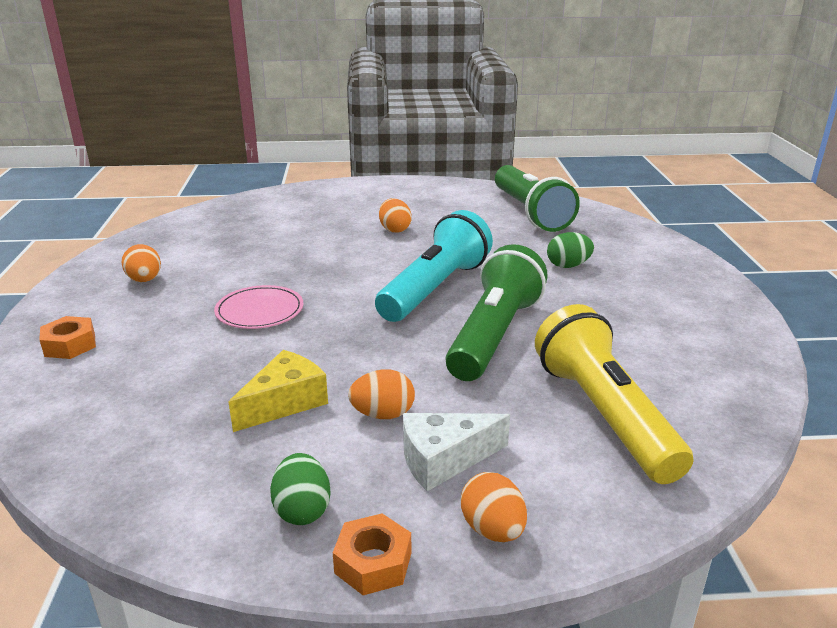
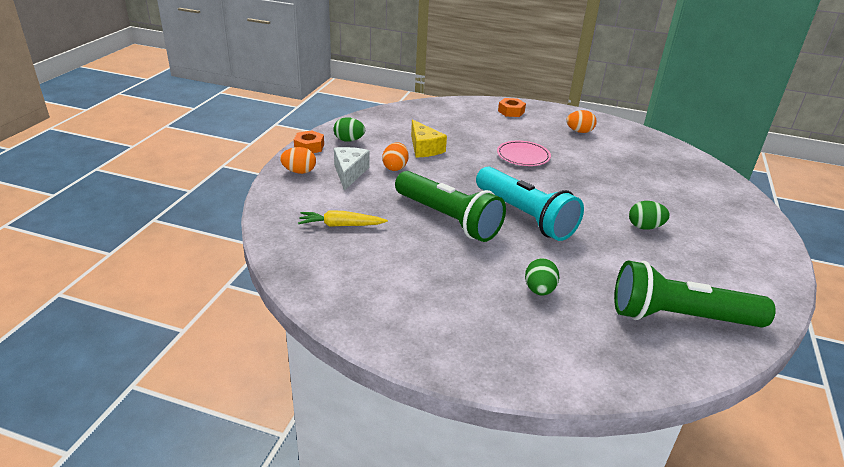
camera: 110 degrees right, 5 degrees up
orange egg [379,198,412,233] -> green egg [629,201,670,230]
yellow flashlight [535,304,694,484] -> yellow carrot [298,210,388,227]

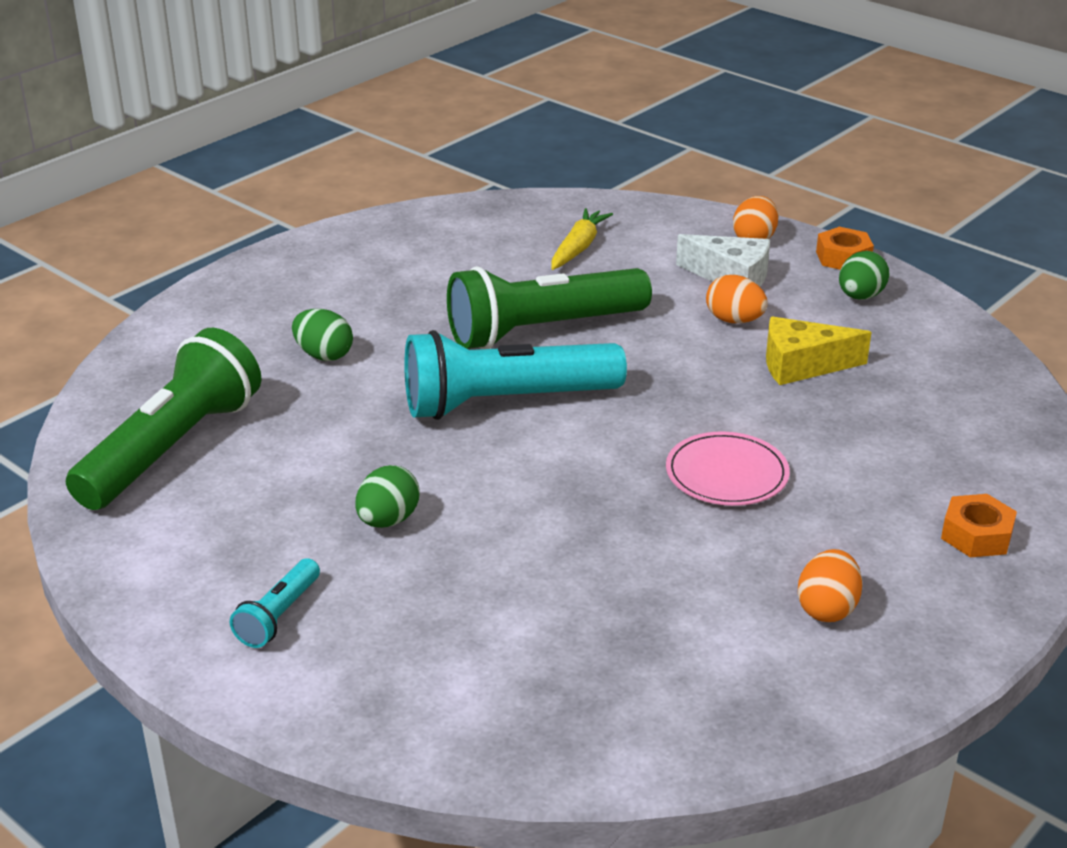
camera: 115 degrees right, 0 degrees up
none -> turquoise flashlight [230,558,320,648]

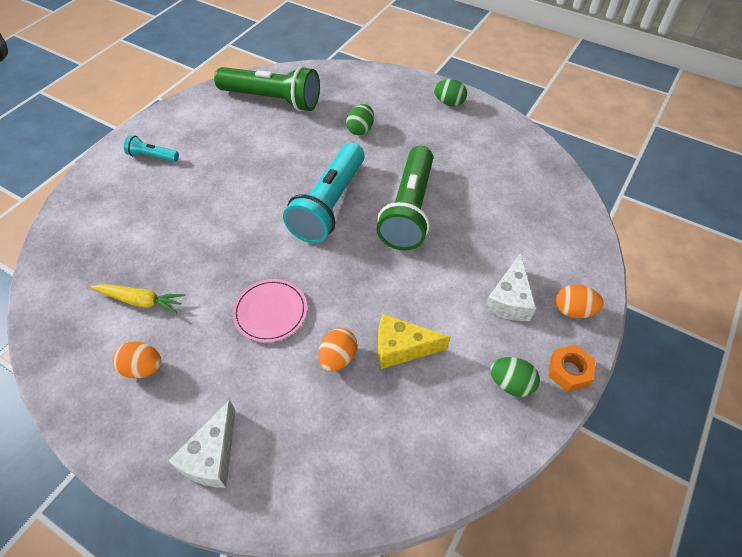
camera: 80 degrees right, 20 degrees up
green egg [355,465,420,528] -> green egg moved to [434,79,467,106]
turquoise flashlight [404,330,627,420] -> turquoise flashlight turned 135 degrees counterclockwise [283,143,365,243]
green flashlight [447,266,652,349] -> green flashlight turned 135 degrees counterclockwise [377,146,433,251]
yellow carrot [551,208,613,270] -> yellow carrot moved to [90,284,185,314]
orange egg [706,275,768,323] -> orange egg moved to [319,328,357,372]
yellow cheese [766,317,872,385] -> yellow cheese turned 75 degrees counterclockwise [378,314,450,369]
orange nut [941,494,1017,557] -> white cheese [169,400,236,488]

